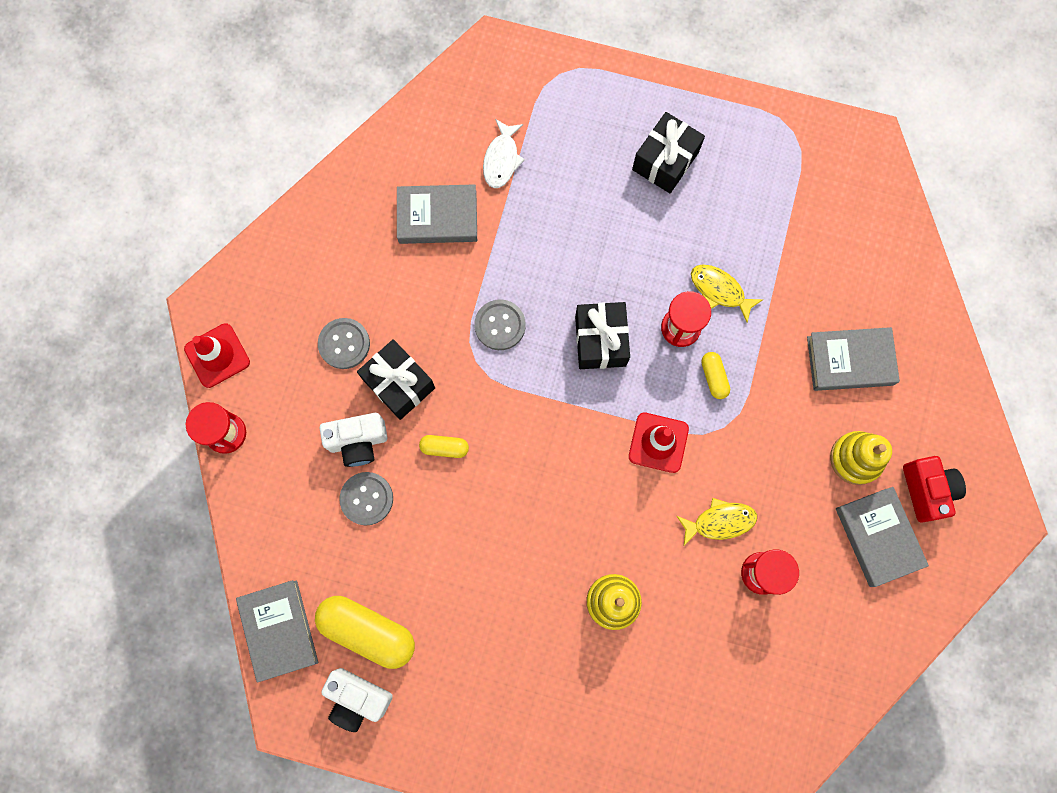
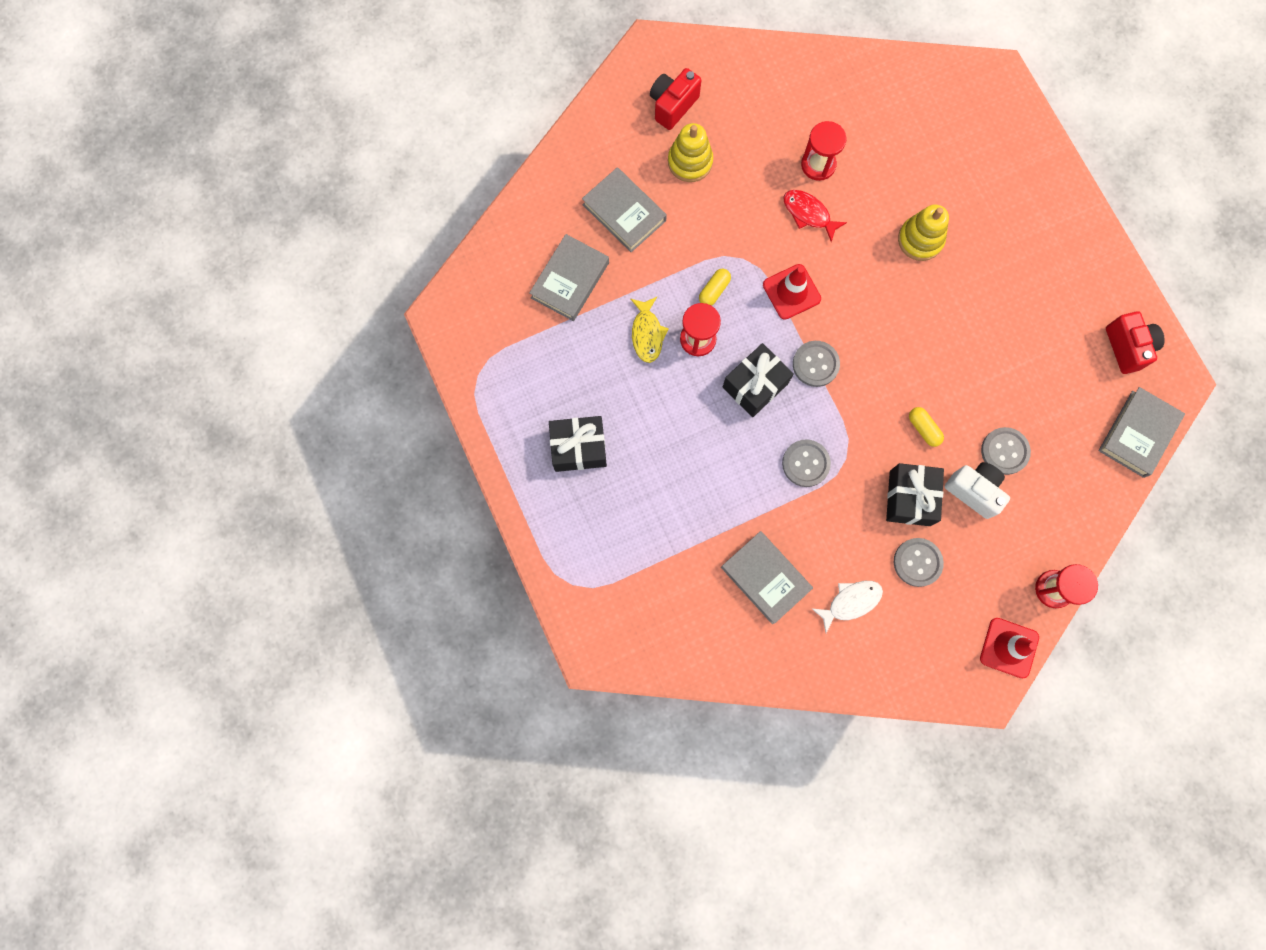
camera: 130 degrees left, 0 degrees up
yellow capsule [315,596,415,669] -> none
white camera [321,668,393,732] -> red camera [1106,311,1165,374]
white fish [483,119,525,188] -> white fish moved to [811,581,883,633]
yellow fish [677,498,757,546] -> red fish [783,190,847,242]
grey book [836,487,929,587] -> grey book moved to [529,234,609,321]
none -> grey button [793,341,840,387]

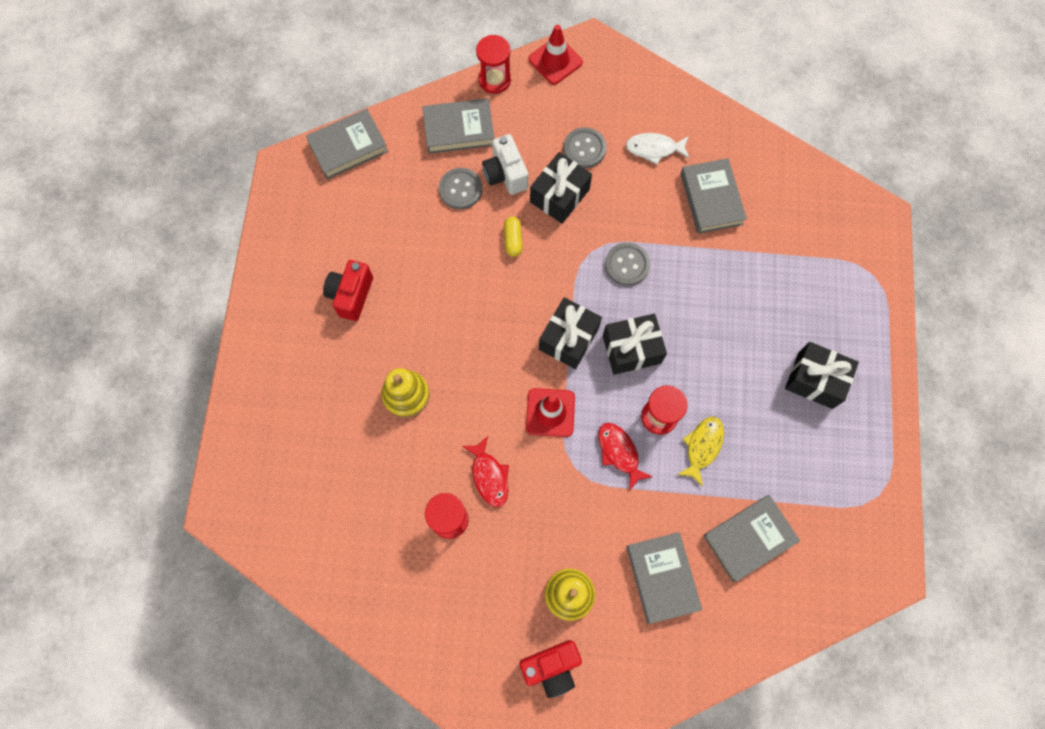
camera: 150 degrees left, 5 degrees down
yellow capsule [699,269,731,306] -> red fish [598,423,653,491]
grey button [793,341,840,387] -> black gift [539,297,602,369]
red camera [1106,311,1165,374] -> red camera moved to [323,260,373,321]
none -> grey book [422,98,495,154]

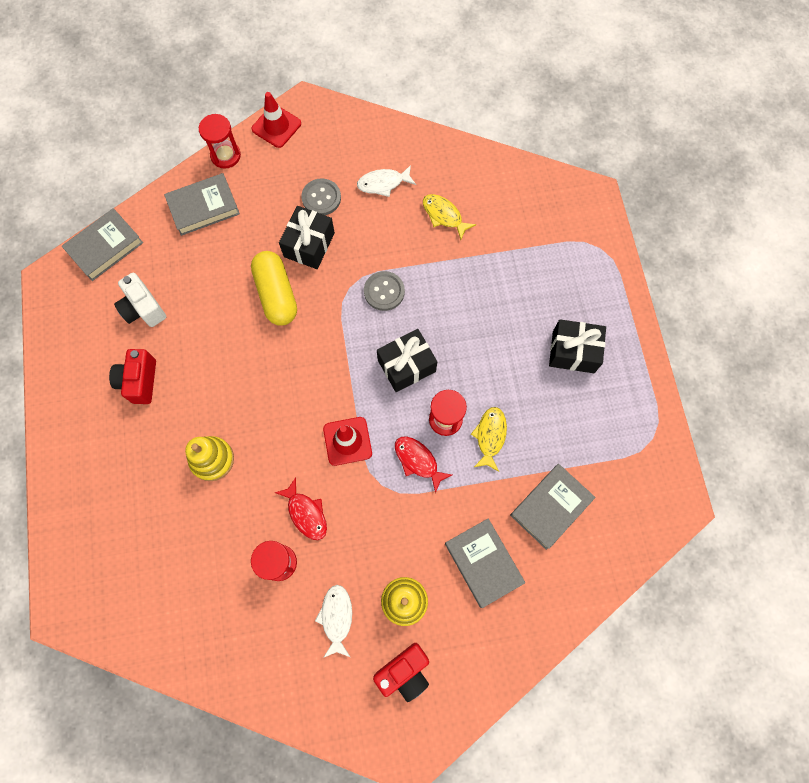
camera: 15 degrees left, 0 degrees up
grey button [439,168,482,209] -> none
white camera [482,134,528,195] -> white camera moved to [114,273,166,327]
yellow capsule [504,217,523,257] -> yellow capsule [251,251,297,325], size x2.05
black gift [539,297,602,369] -> none
grey book [680,158,747,234] -> yellow fish [423,194,476,240]
none -> white fish [315,585,352,658]

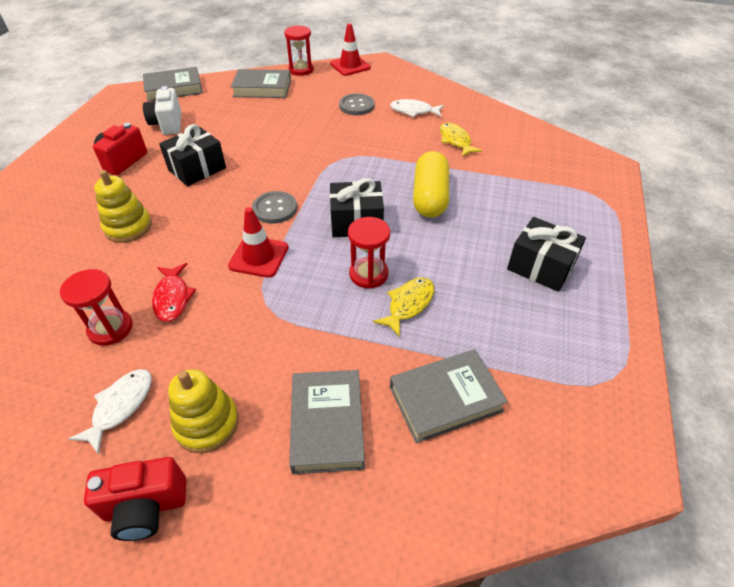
camera: 25 degrees right, 25 degrees down
yellow capsule [251,251,297,325] -> yellow capsule moved to [413,151,449,218]
black gift [279,206,335,269] -> black gift moved to [159,124,226,186]
grey button [364,271,405,311] -> grey button moved to [252,191,297,224]
red fish [395,436,452,493] -> none

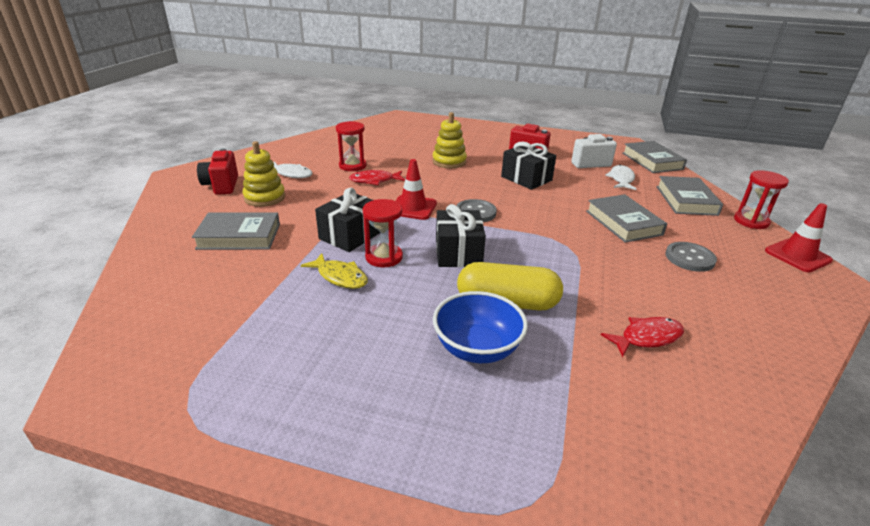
camera: 90 degrees right, 15 degrees down
white fish [390,99,444,117] -> white fish moved to [605,165,636,190]
grey book [390,349,508,443] -> grey book moved to [586,194,667,243]
yellow fish [440,123,483,157] -> red fish [601,317,684,357]
black gift [507,217,586,292] -> black gift moved to [315,188,380,252]
none -> blue bowl [433,291,528,363]

